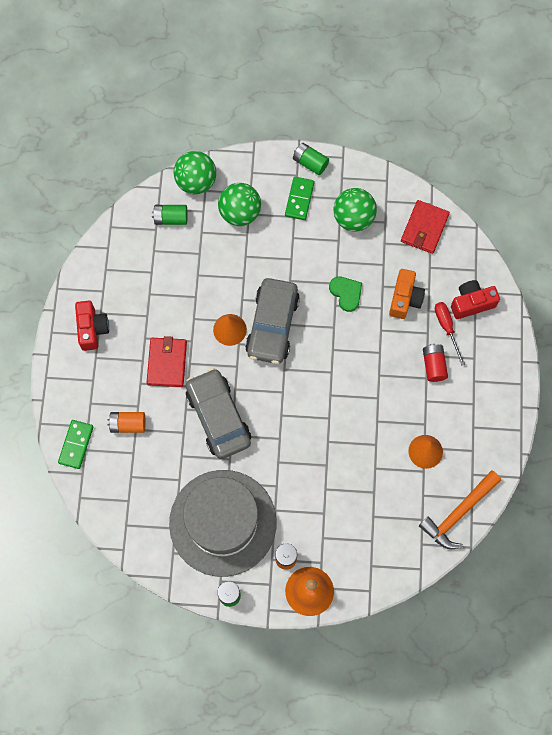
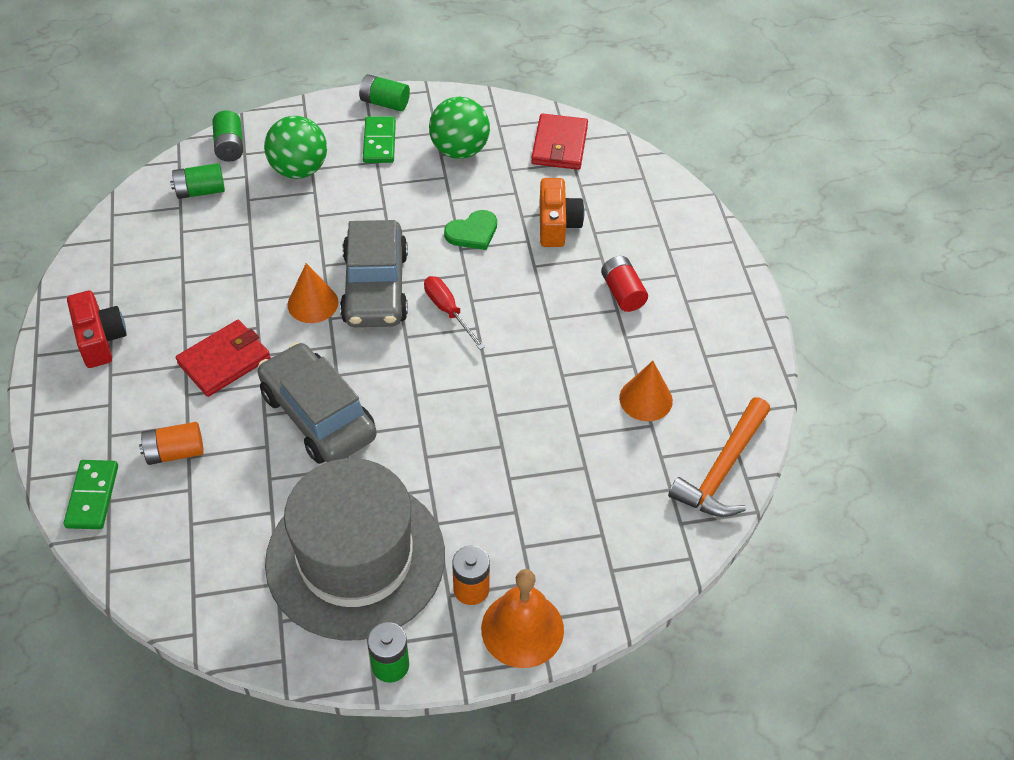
camera: 15 degrees left, 20 degrees down
red wallet [147,336,187,387] -> red wallet turned 60 degrees clockwise [176,320,270,397]
green ball [174,151,216,194] -> green battery [212,110,243,162]
green heart [329,276,362,312] -> green heart turned 105 degrees clockwise [444,210,497,250]
red screwdriver [435,302,465,366] -> red screwdriver moved to [424,276,485,350]
red camera [451,280,500,319] -> none

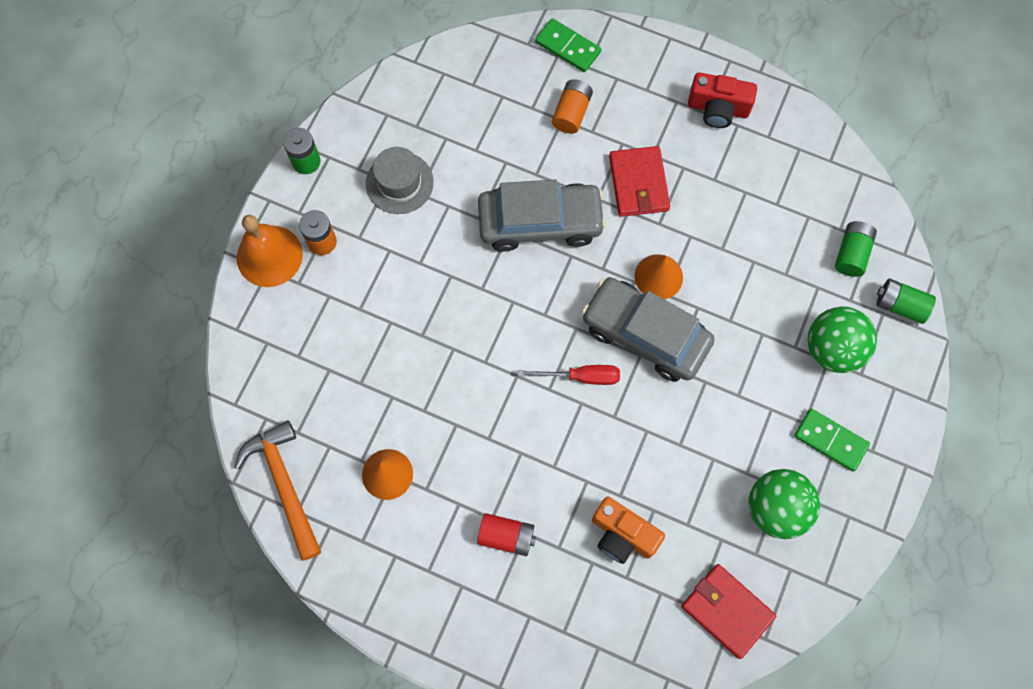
camera: 125 degrees right, 20 degrees up
grey hat [265,458,445,641] -> grey hat [366,147,434,214], size x0.47
green battery [359,74,410,111] -> none
green heart [444,210,497,250] -> none

